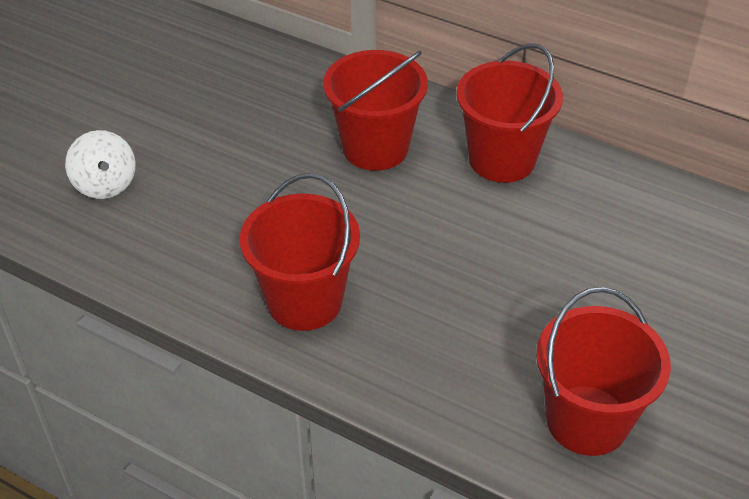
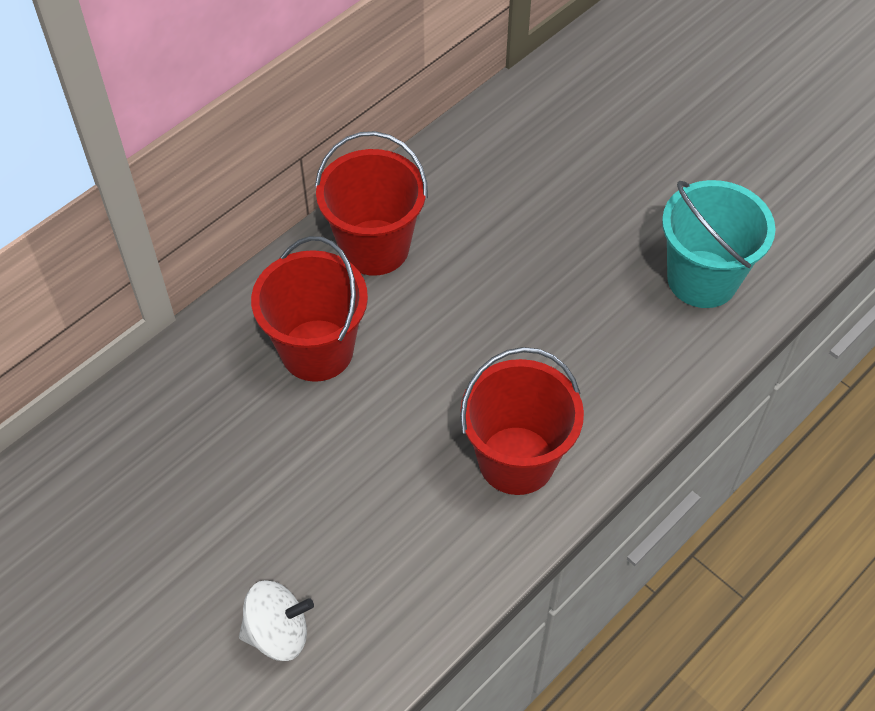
camera: 75 degrees left, 10 degrees up
red bucket [536,287,671,456] -> turquoise bucket [662,180,776,308]

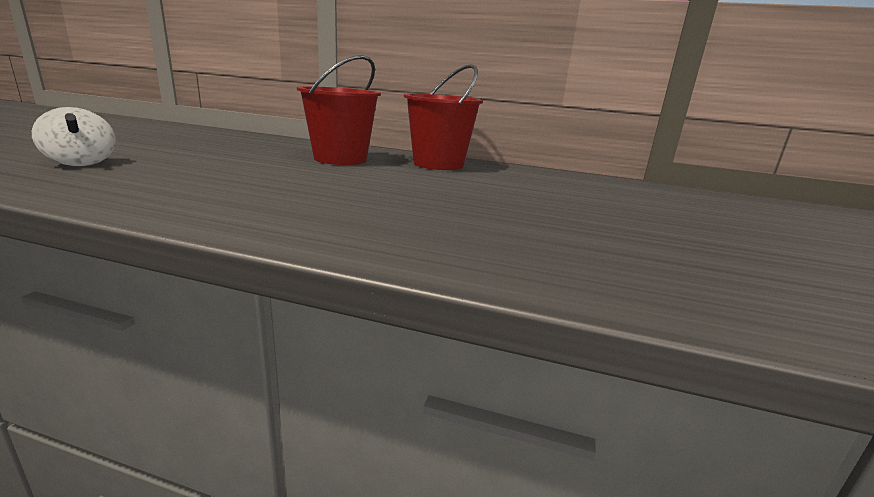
camera: 60 degrees right, 35 degrees down
red bucket [460,347,584,495] -> none
turquoise bucket [662,180,776,308] -> none

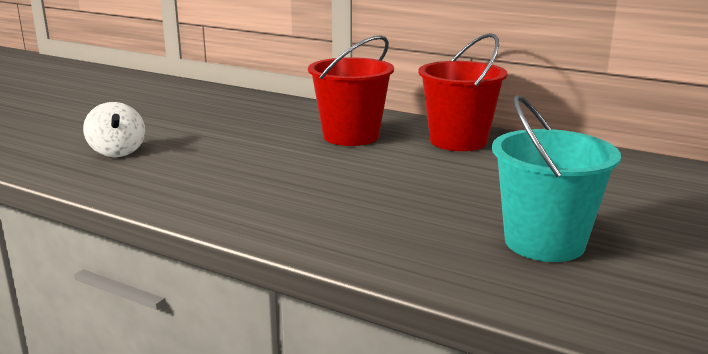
camera: 15 degrees right, 0 degrees up
none -> turquoise bucket [492,95,621,262]

